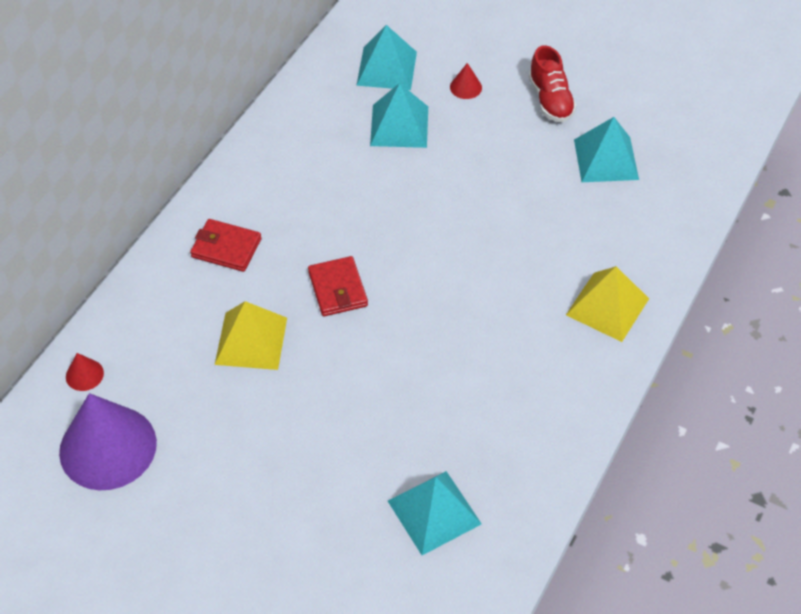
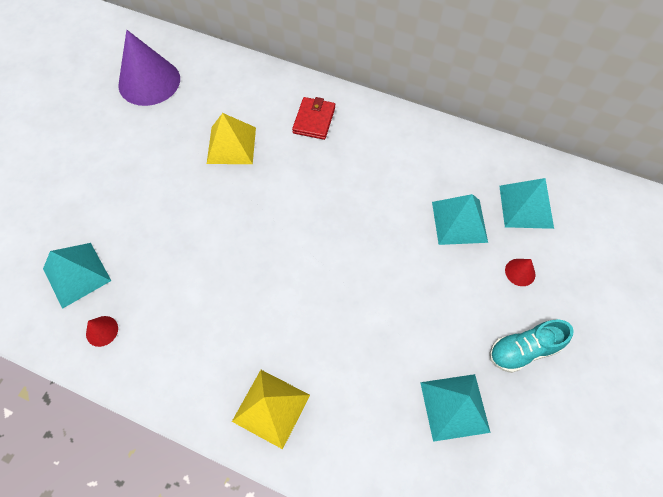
camera: 85 degrees right, 10 degrees up
red cone [66,353,104,391] -> red cone moved to [86,316,118,347]
red wallet [308,256,368,316] -> none
red shoe [529,45,577,122] -> turquoise shoe [489,319,574,373]

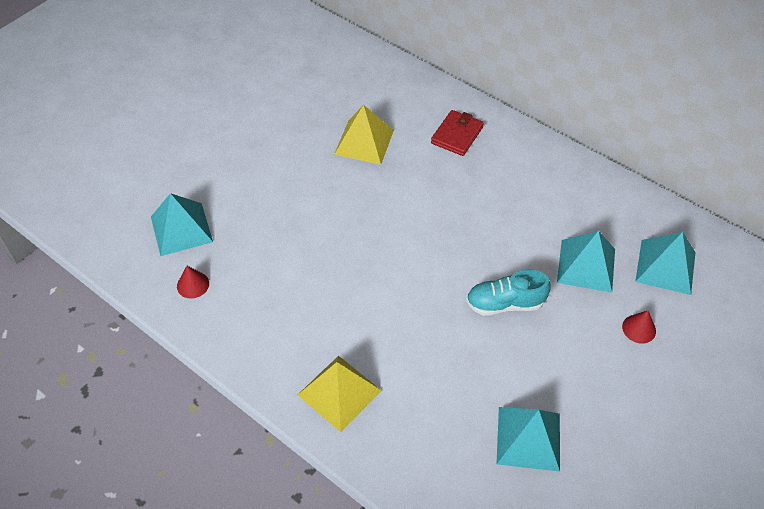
camera: 15 degrees right, 10 degrees down
purple cone [119,30,180,106] -> none
turquoise shoe [489,319,574,373] -> turquoise shoe moved to [466,270,550,316]

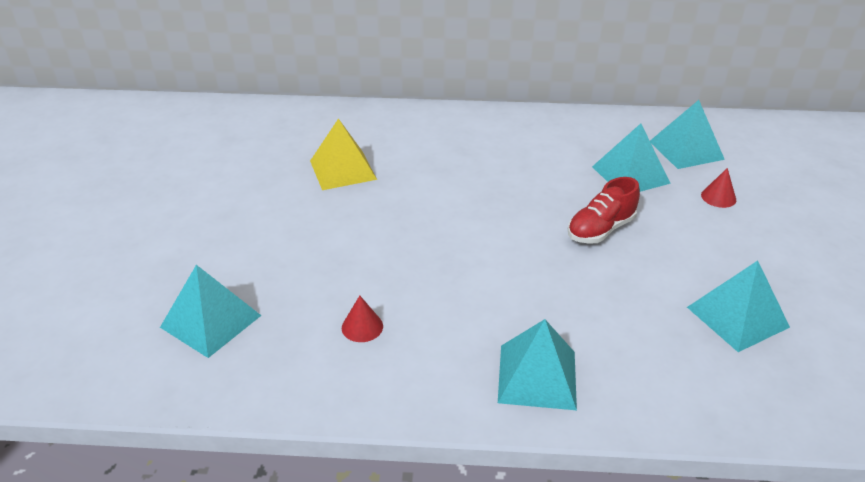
camera: 35 degrees left, 15 degrees down
red cone [177,266,209,299] -> red cone moved to [342,296,383,342]
yellow pyramid [298,356,382,432] -> turquoise pyramid [498,319,577,410]
red wallet [431,110,484,156] -> none
turquoise shoe [466,270,550,316] -> red shoe [568,177,640,244]

